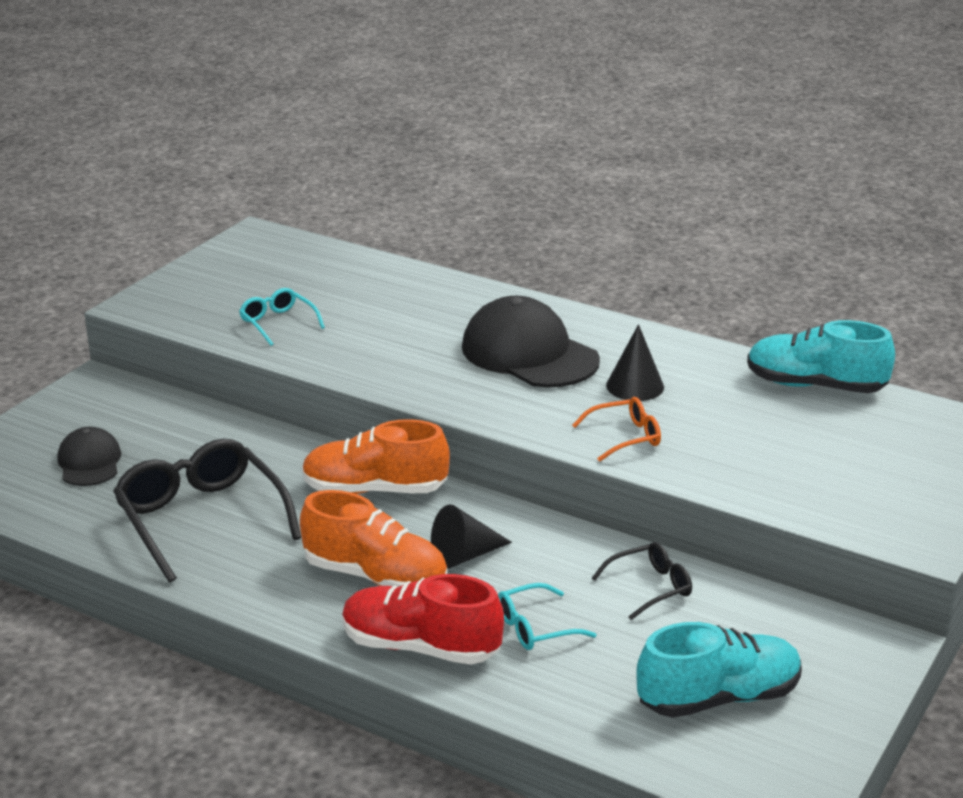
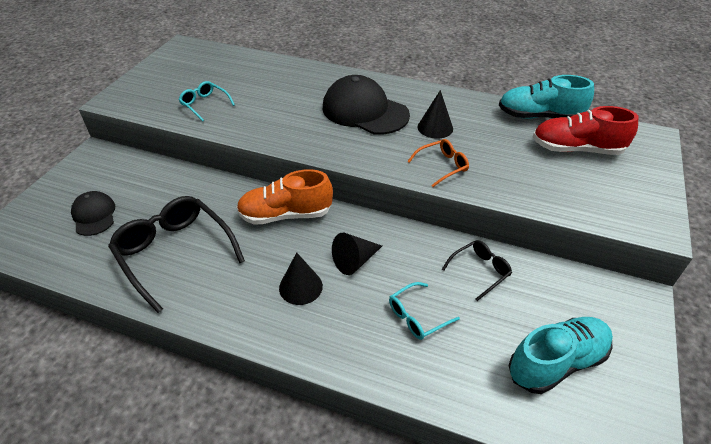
camera: 10 degrees left, 15 degrees up
orange shoe [300,490,447,587] -> black cone [279,252,323,305]
red shoe [342,574,504,665] -> red shoe moved to [533,106,638,155]

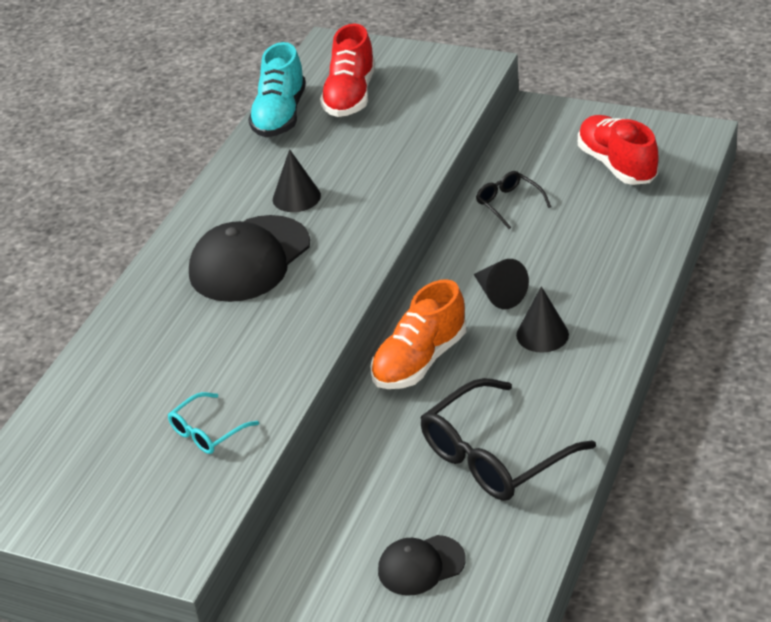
camera: 85 degrees left, 5 degrees down
orange shoe [237,169,333,225] -> orange shoe turned 45 degrees clockwise [370,279,466,389]
turquoise glasses [389,282,460,340] -> none
orange glasses [407,139,469,187] -> none
turquoise shoe [508,317,613,394] -> red shoe [578,115,659,185]

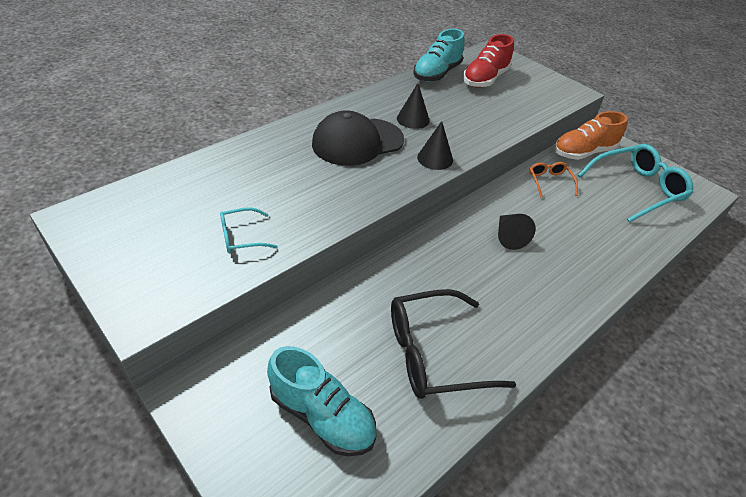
camera: 20 degrees right, 5 degrees up
orange shoe [370,279,466,389] -> orange shoe moved to [554,111,628,160]
black cap [378,535,466,596] -> turquoise shoe [267,346,376,456]
black glasses [476,171,551,229] -> orange glasses [529,162,578,198]
black cone [516,286,569,353] -> black cone moved to [417,121,453,170]
red shoe [578,115,659,185] -> turquoise glasses [578,144,693,223]

